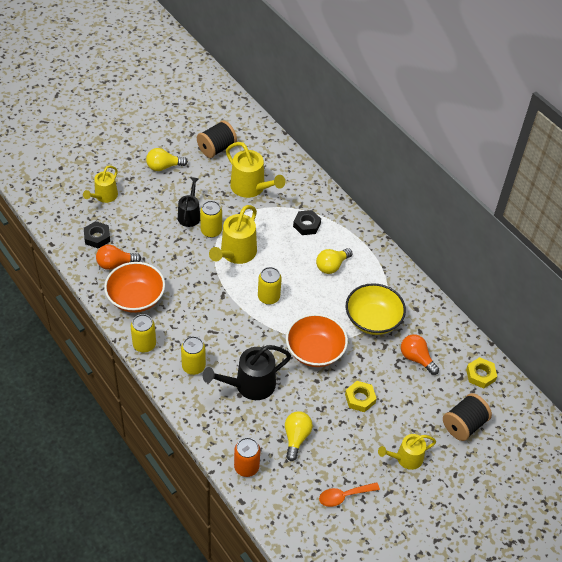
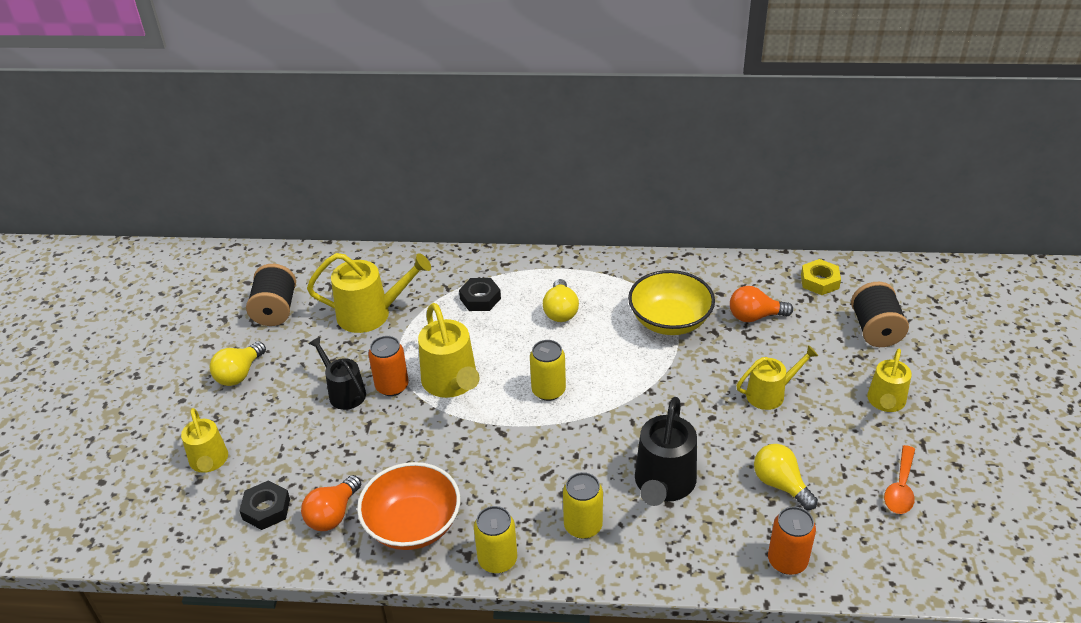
camera: 45 degrees left, 10 degrees down
yellow can [200,201,222,238] -> orange can [368,336,409,396]
orange bowl [286,314,348,367] -> none
yellow nut [345,381,377,412] -> yellow watering can [737,345,818,410]

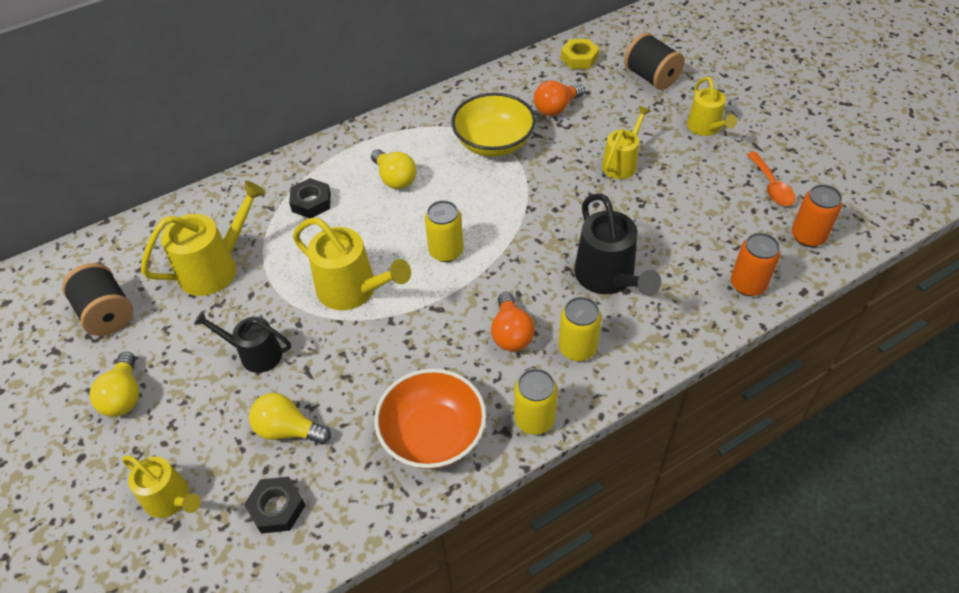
camera: 35 degrees left, 10 degrees up
orange light bulb [301,475,361,531] -> orange light bulb moved to [491,292,535,352]
orange can [368,336,409,396] -> orange can moved to [792,184,842,247]
yellow light bulb [754,444,818,510] -> yellow light bulb moved to [249,393,331,444]

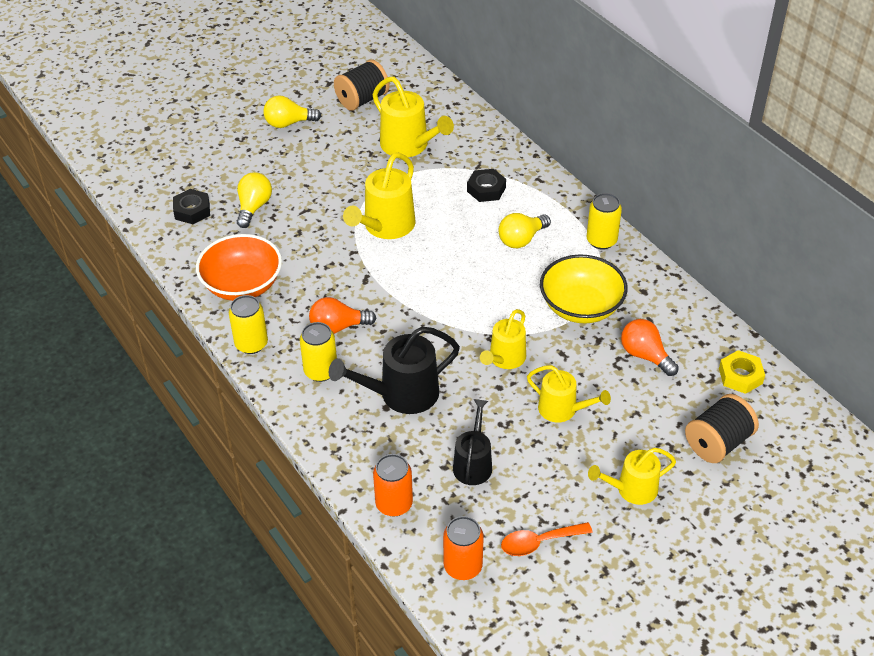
camera: 85 degrees right, 5 degrees down
yellow watering can [122,455,201,518] -> yellow watering can moved to [480,309,526,369]
black watering can [194,311,291,373] -> black watering can moved to [453,399,492,485]
yellow can [425,200,463,262] -> yellow can moved to [586,193,622,250]

